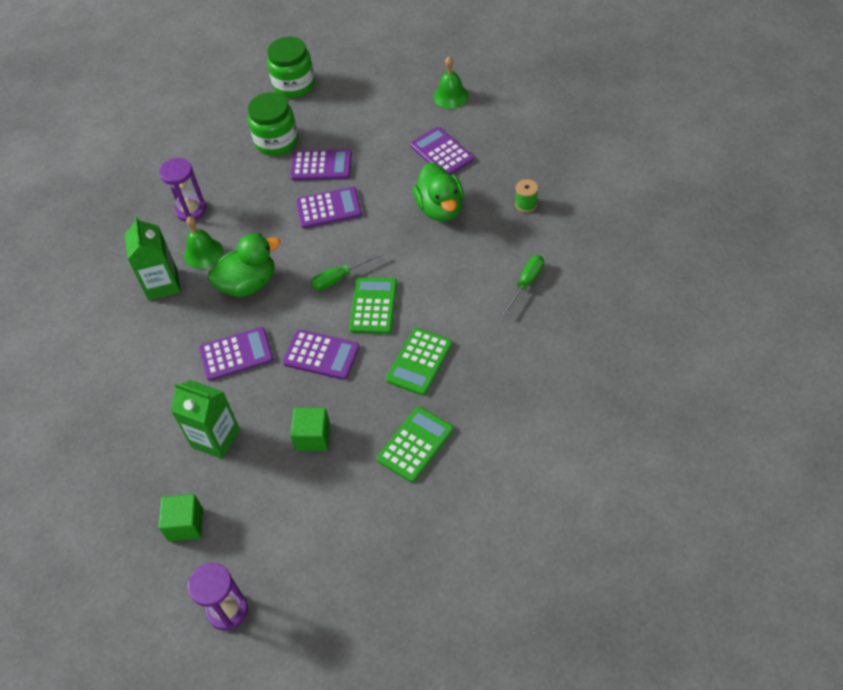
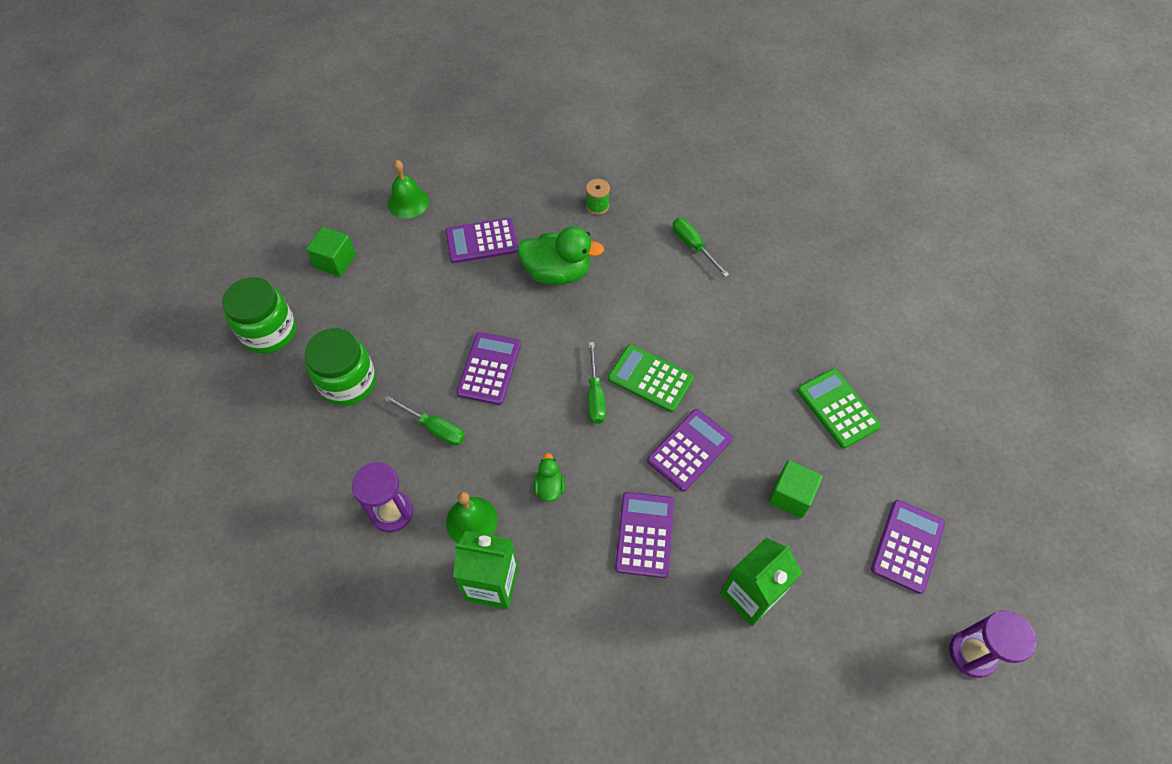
camera: 70 degrees left, 5 degrees up
green cube [159,494,203,542] -> green cube moved to [306,227,356,277]
green duck [208,233,280,297] -> green duck [534,453,565,502], size x0.49
purple calculator [290,149,352,181] -> purple calculator moved to [871,500,945,594]
green calculator [386,328,453,396] -> none
none -> green screwdriver [384,395,465,446]

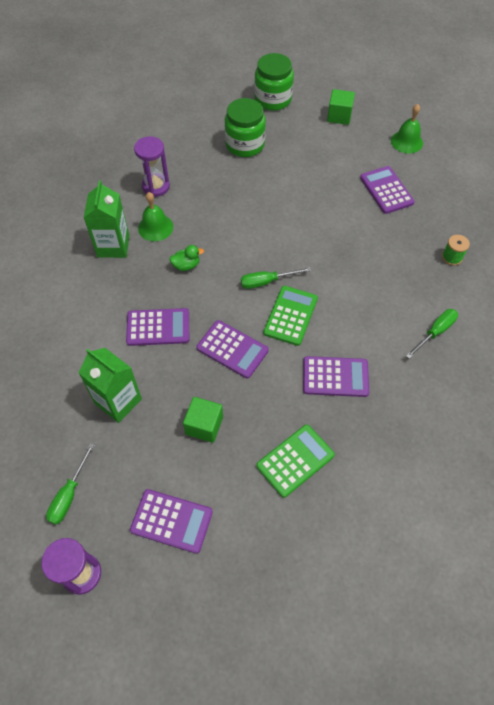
camera: 80 degrees right, 0 degrees up
green screwdriver [384,395,465,446] -> green screwdriver moved to [46,443,95,525]
purple calculator [456,332,521,405] -> purple calculator moved to [303,356,369,397]
green duck [517,226,604,285] -> none

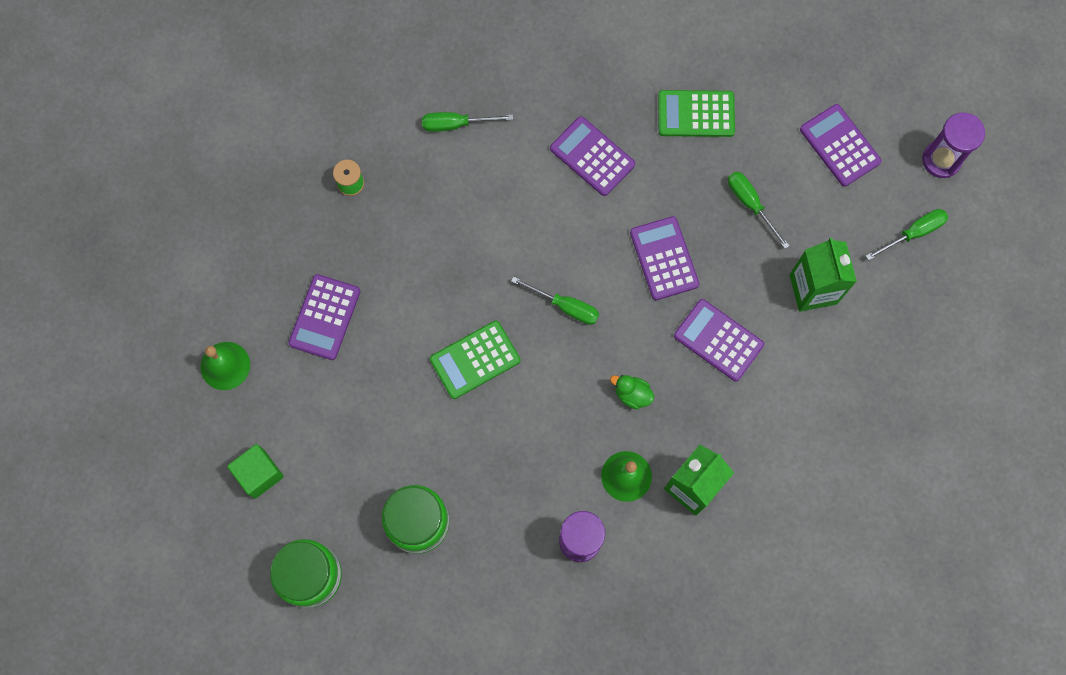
camera: 140 degrees left, 15 degrees up
green cube [183,397,223,443] -> green screwdriver [728,172,789,249]
green calculator [264,286,318,346] -> green calculator moved to [430,321,520,399]

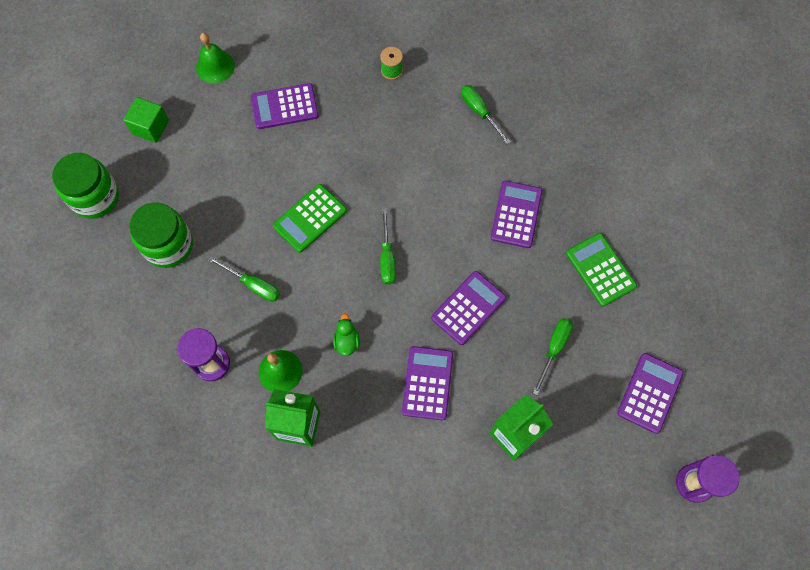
camera: 60 degrees right, 5 degrees down
green calculator [430,321,520,399] -> green calculator turned 75 degrees counterclockwise [273,184,347,253]
green screwdriver [866,209,948,261] -> green screwdriver moved to [209,256,280,302]

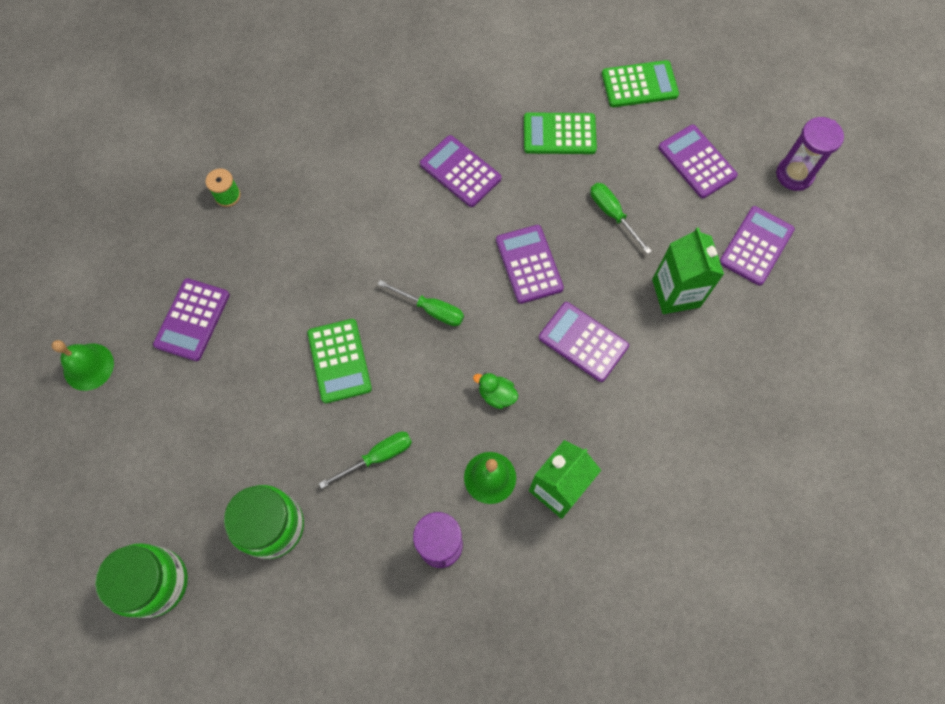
camera: 60 degrees left, 0 degrees up
green cube [123,97,169,143] -> none
green screwdriver [461,85,510,144] -> none
none -> green calculator [602,60,679,107]
none -> purple calculator [720,206,795,286]

